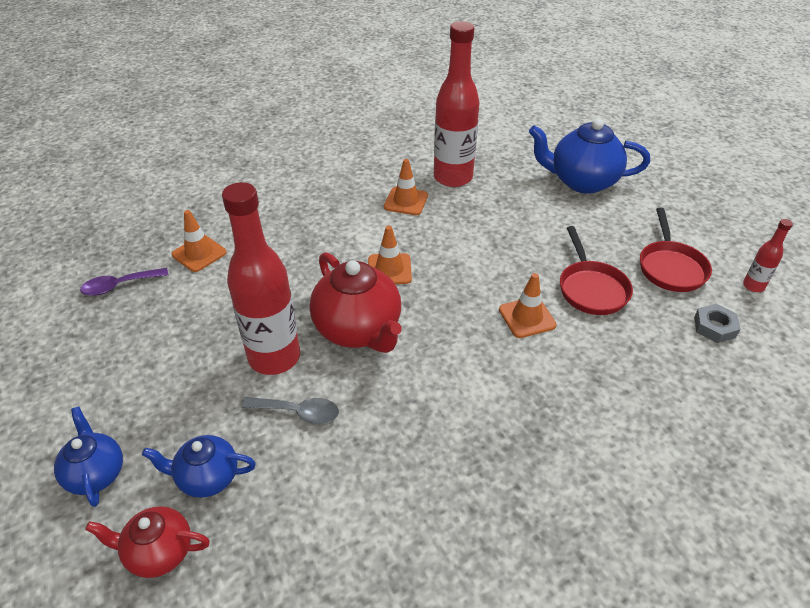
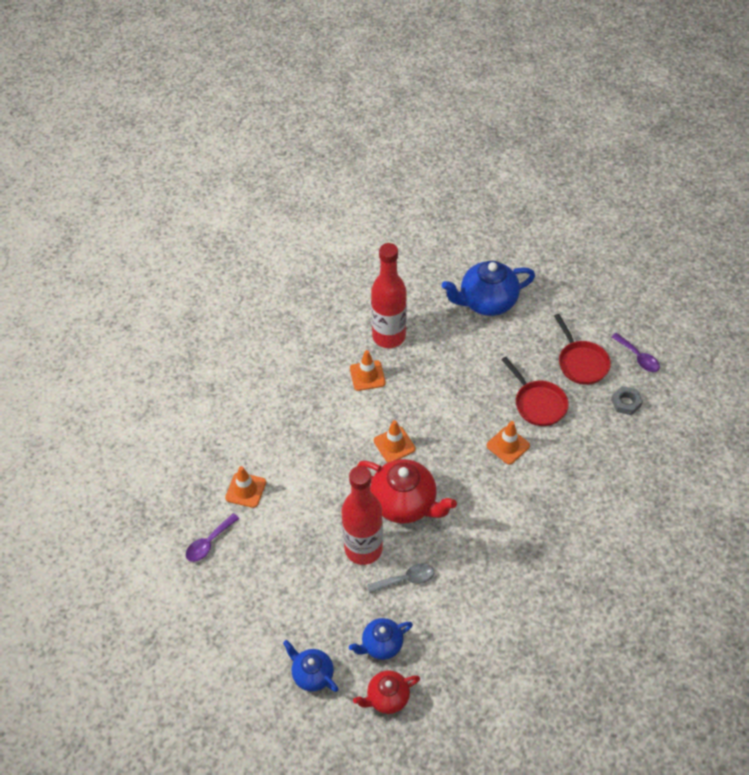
camera: 25 degrees left, 10 degrees up
red bottle [743,219,793,292] -> purple spoon [611,333,660,372]

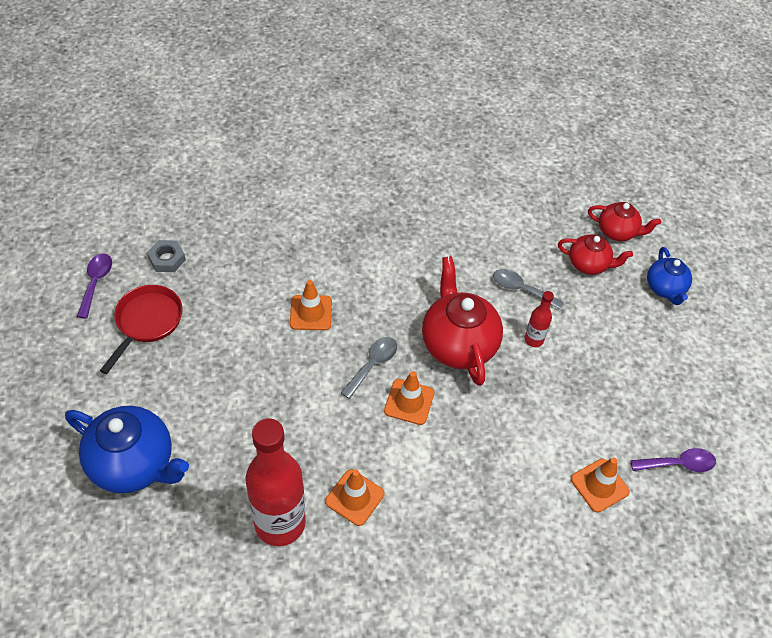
camera: 140 degrees left, 0 degrees up
red bottle [342,466,383,565] -> red bottle [525,291,554,347], size x0.45
blue teapot [349,618,413,660] -> red teapot [558,234,633,275]
red pan [501,357,569,426] -> none
none -> grey spoon [341,337,397,399]

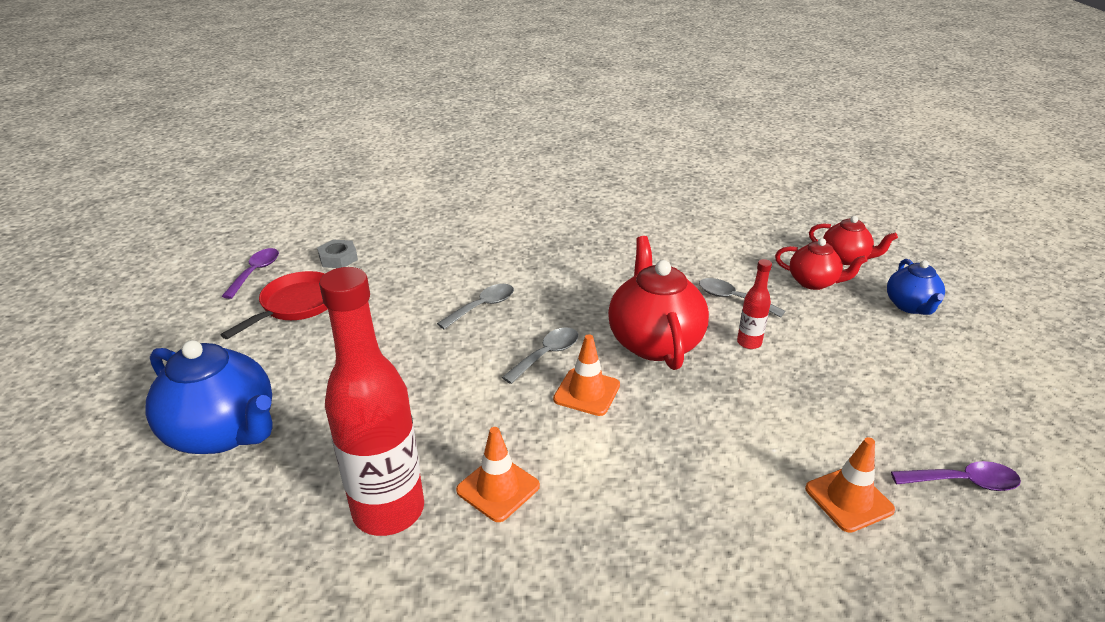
camera: 10 degrees right, 20 degrees down
orange traffic cone [290,280,332,330] -> grey spoon [437,284,514,330]

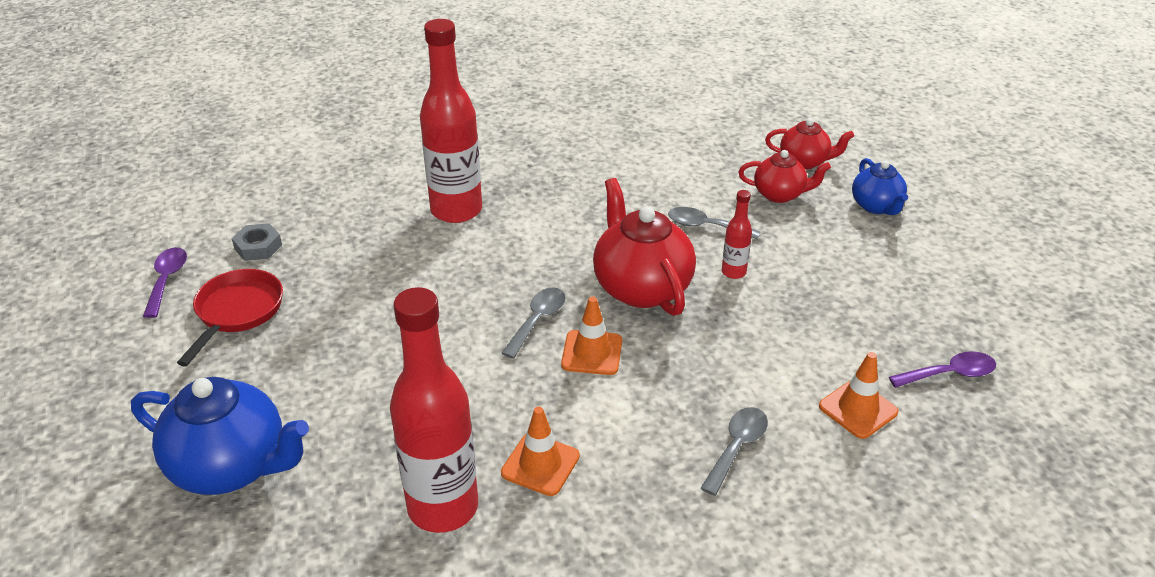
camera: 15 degrees left, 5 degrees up
grey spoon [437,284,514,330] -> grey spoon moved to [700,407,768,496]
none -> red bottle [420,19,482,223]

